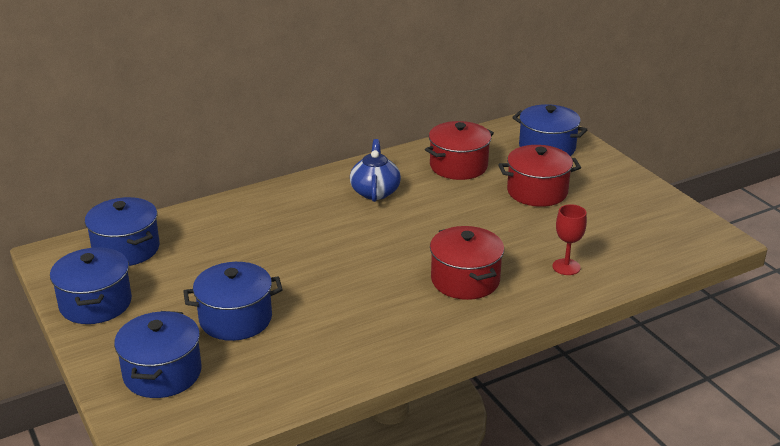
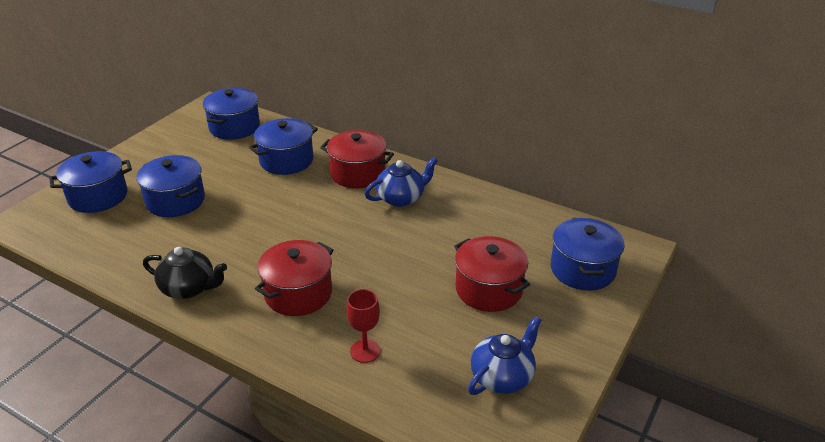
camera: 60 degrees right, 5 degrees up
blue pot [50,247,132,324] -> blue pot moved to [249,118,318,175]
red pot [425,121,494,180] -> red pot moved to [320,130,394,188]
none -> black teapot [143,247,227,299]
none -> blue teapot [468,316,542,395]

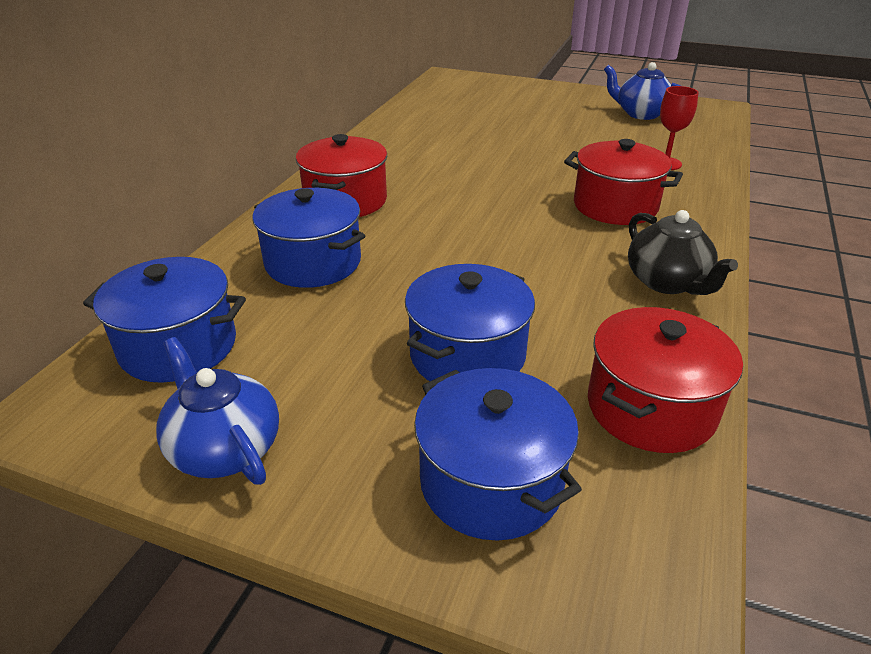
camera: 100 degrees left, 0 degrees up
black teapot [143,247,227,299] -> black teapot turned 150 degrees clockwise [628,210,738,295]
blue teapot [365,157,438,207] -> blue teapot moved to [156,337,279,485]
red pot [454,236,530,312] -> red pot moved to [588,307,743,453]
blue pot [551,218,625,291] -> none

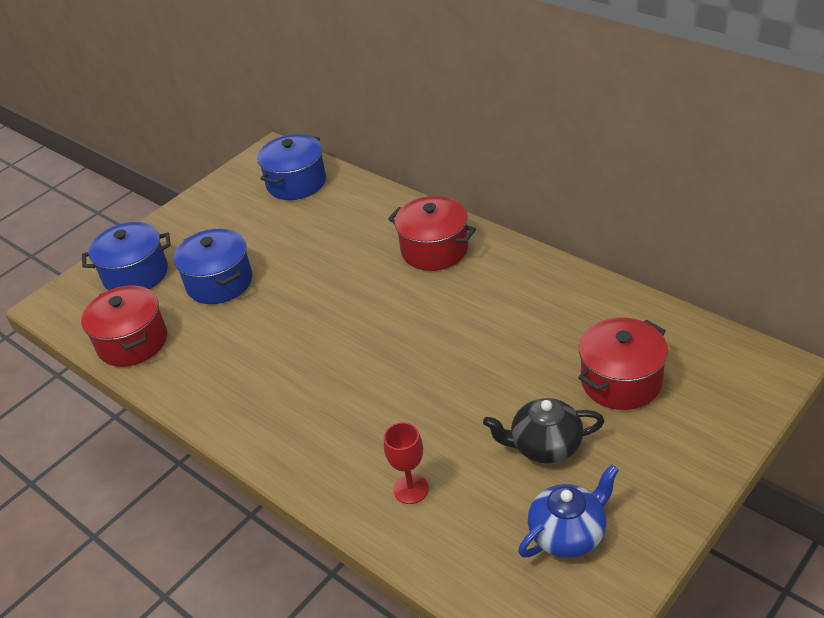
camera: 115 degrees right, 5 degrees up
blue teapot [156,337,279,485] -> none
blue pot [252,188,365,288] -> none
red pot [564,139,683,225] -> red pot moved to [578,317,668,410]
black teapot [628,210,738,295] -> black teapot moved to [483,398,604,464]

